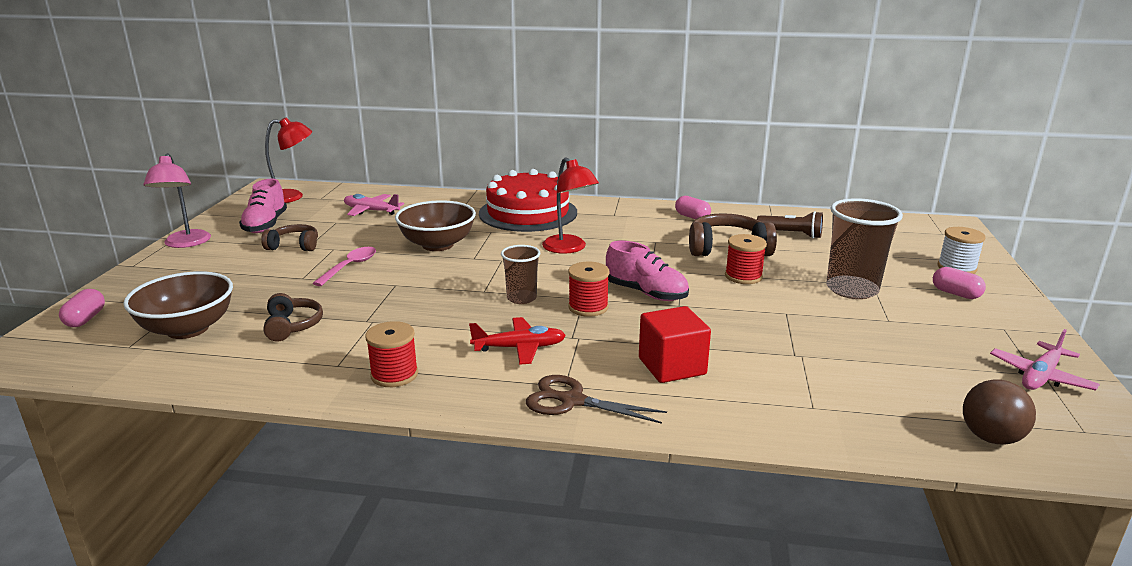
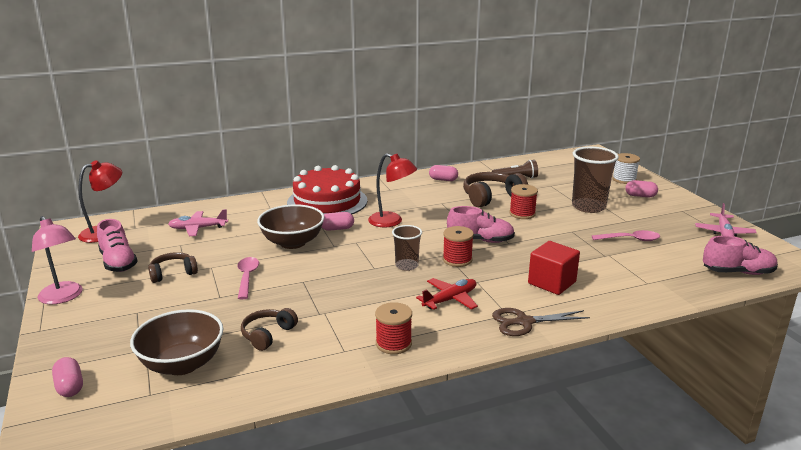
camera: 30 degrees left, 0 degrees up
brown headphones [263,293,323,341] -> brown headphones turned 105 degrees counterclockwise [241,308,298,351]
brown ball [963,379,1036,444] -> pink shoe [703,236,778,275]
none -> pink capsule [322,212,354,231]
none -> pink spoon [592,230,660,241]

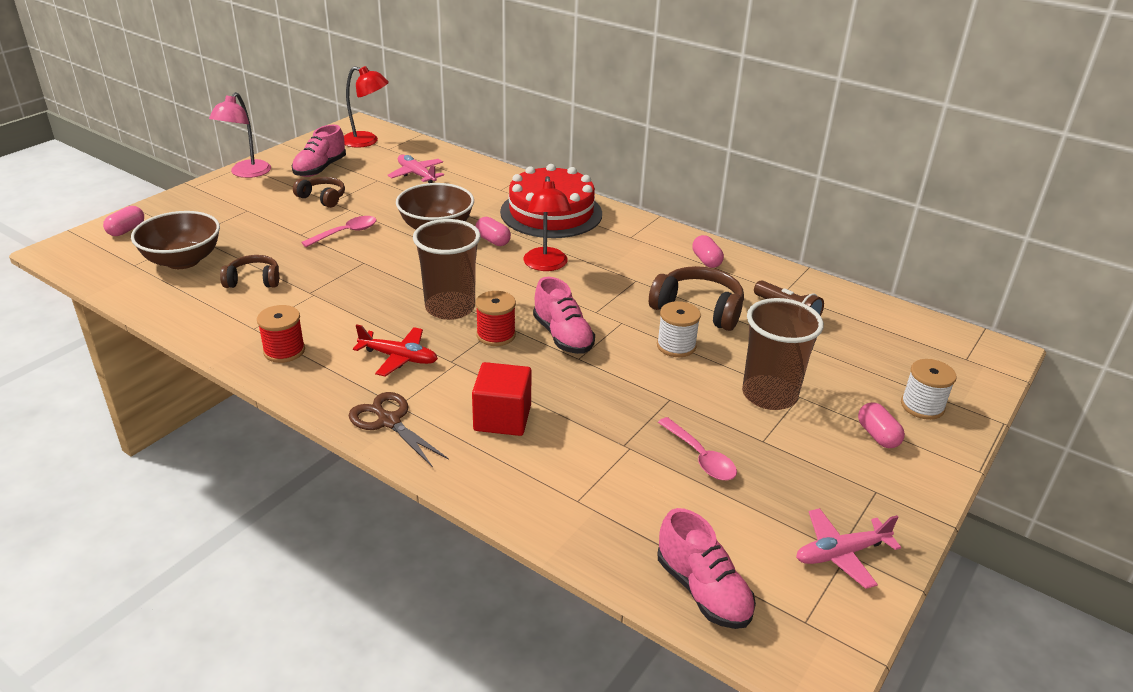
camera: 55 degrees right, 10 degrees up
brown cup [392,225,422,271] -> brown cup [413,219,481,320], size x1.73
red spool [509,184,538,219] -> white spool [657,301,701,357]

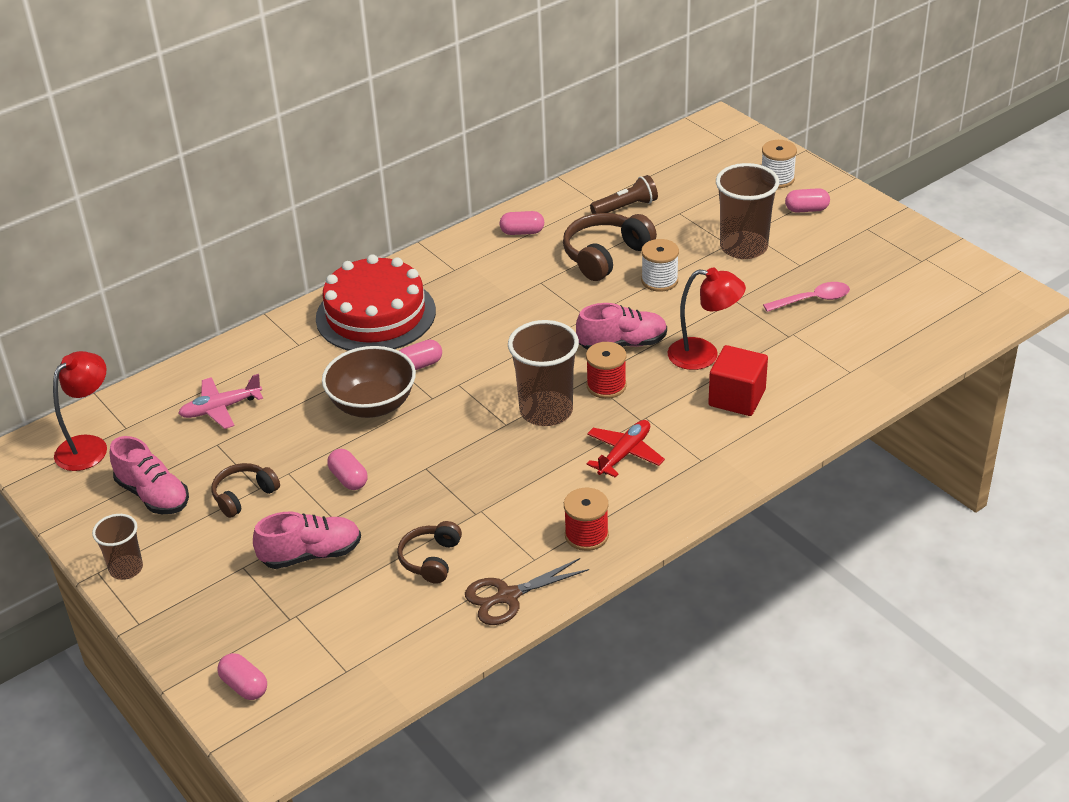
camera: 70 degrees left, 5 degrees up
brown bowl [131,211,220,269] -> none
pink lamp [209,92,271,178] -> brown cup [92,514,143,580]
pink spoon [301,216,377,247] -> pink capsule [327,449,368,490]
brown scissors [349,392,449,467] -> brown scissors moved to [465,558,589,625]
red lamp [523,176,572,271] -> red lamp moved to [668,267,746,370]
pink shoe [658,508,756,629] -> pink shoe moved to [253,512,361,569]
pink plane [796,508,901,589] -> none

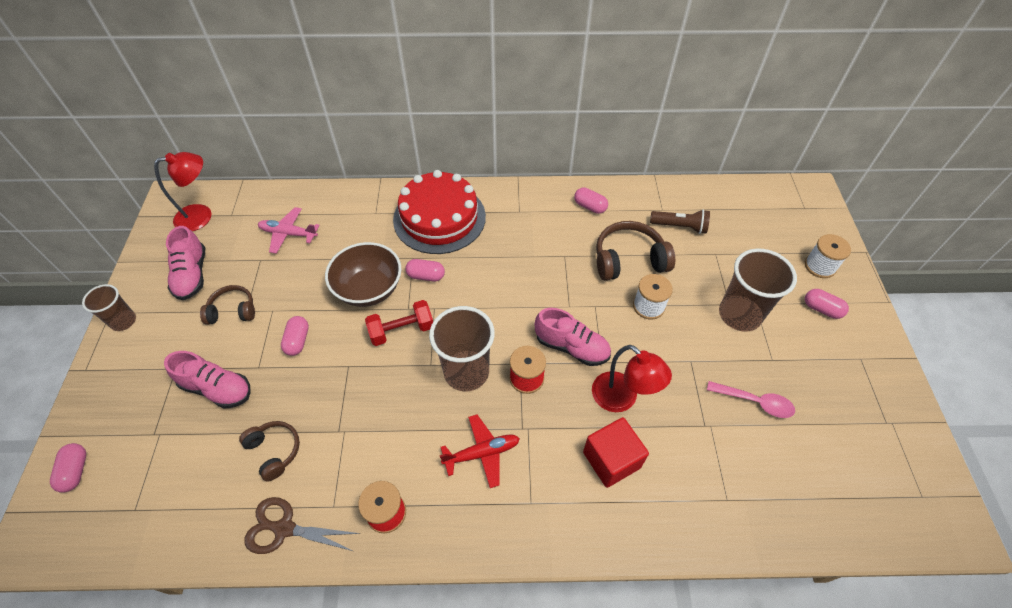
camera: 35 degrees right, 15 degrees up
brown headphones [397,521,462,584] -> brown headphones turned 90 degrees clockwise [239,421,300,482]
none -> red dumbbell [365,300,433,346]

